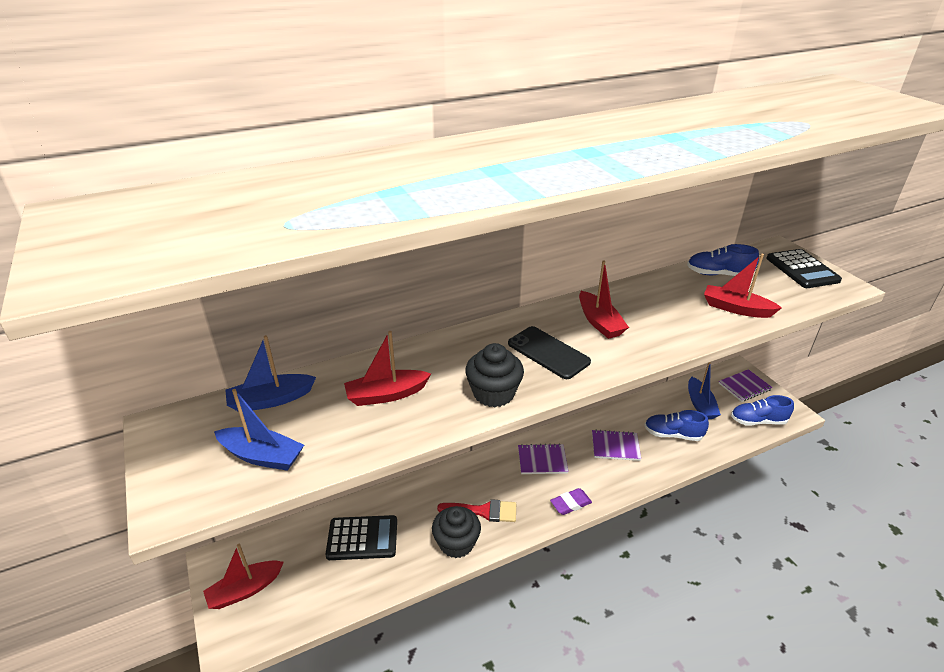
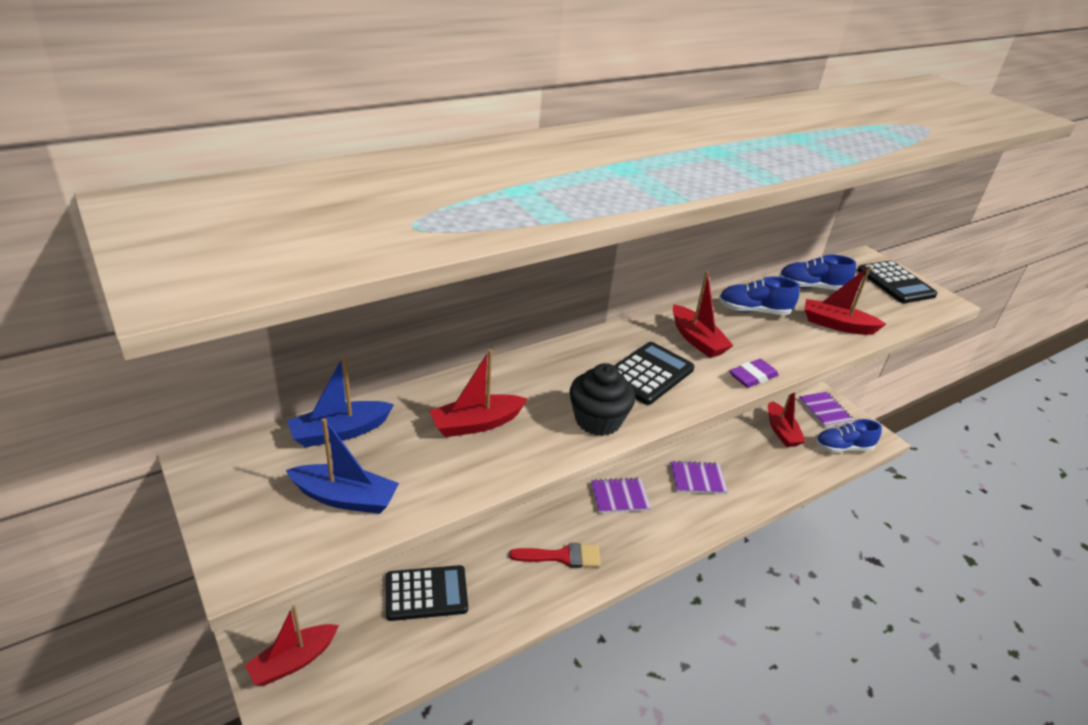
camera: 10 degrees left, 0 degrees up
black cupcake [432,506,481,558] -> none
black phone [508,326,591,379] -> black calculator [614,342,695,405]
purple eraser [550,488,592,515] -> purple eraser moved to [729,359,779,388]
blue shoe [644,410,709,441] -> blue shoe moved to [718,276,799,315]
blue boat [688,362,721,419] -> red boat [768,393,806,447]
purple notebook [719,369,773,402] -> purple notebook turned 75 degrees counterclockwise [799,392,854,427]

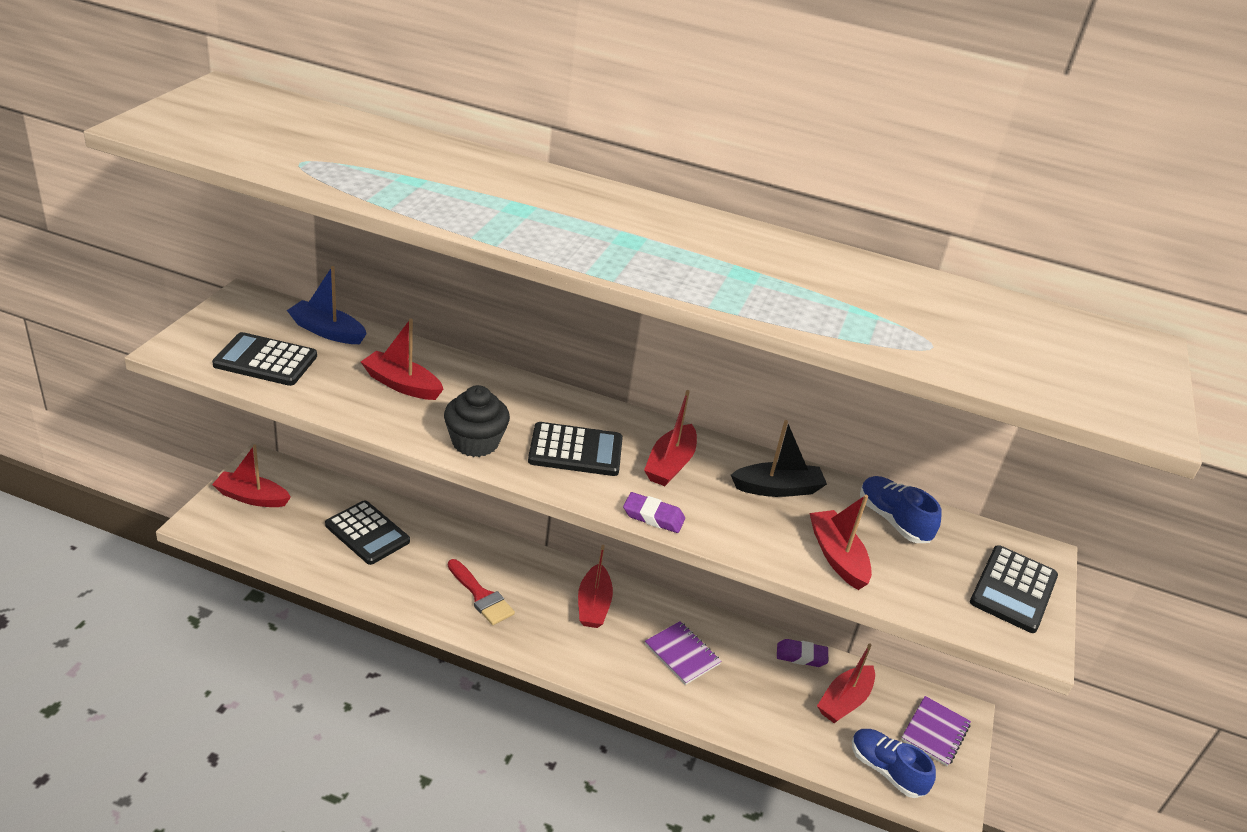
camera: 50 degrees right, 0 degrees up
blue boat [286,418,399,514] -> black calculator [212,332,317,386]
purple notebook [591,477,651,513] -> red boat [578,545,613,628]
blue shoe [718,276,799,315] -> black boat [731,420,827,497]
none -> purple eraser [777,639,828,667]

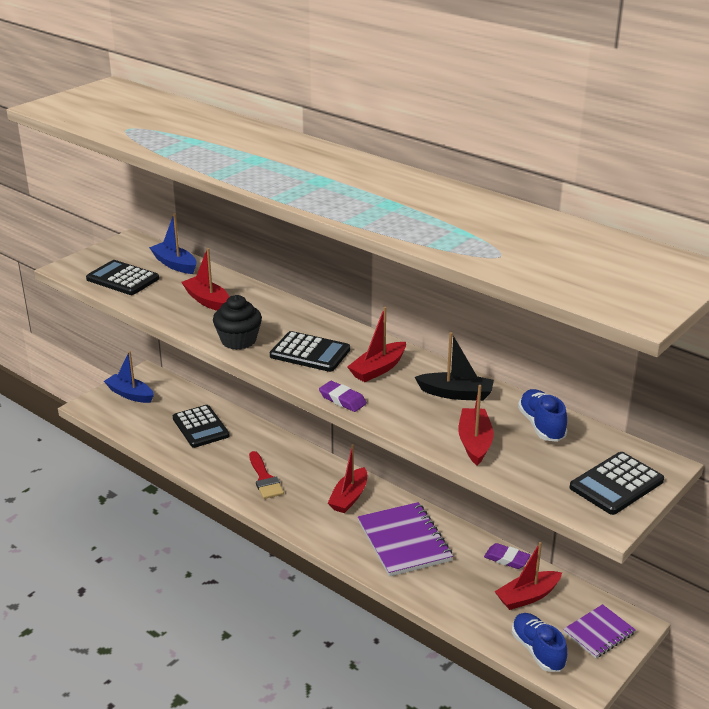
camera: 25 degrees right, 5 degrees down
red boat [212,445,291,507] -> blue boat [104,351,154,403]
purple notebook [645,621,721,685] -> purple notebook [358,502,453,577], size x1.68

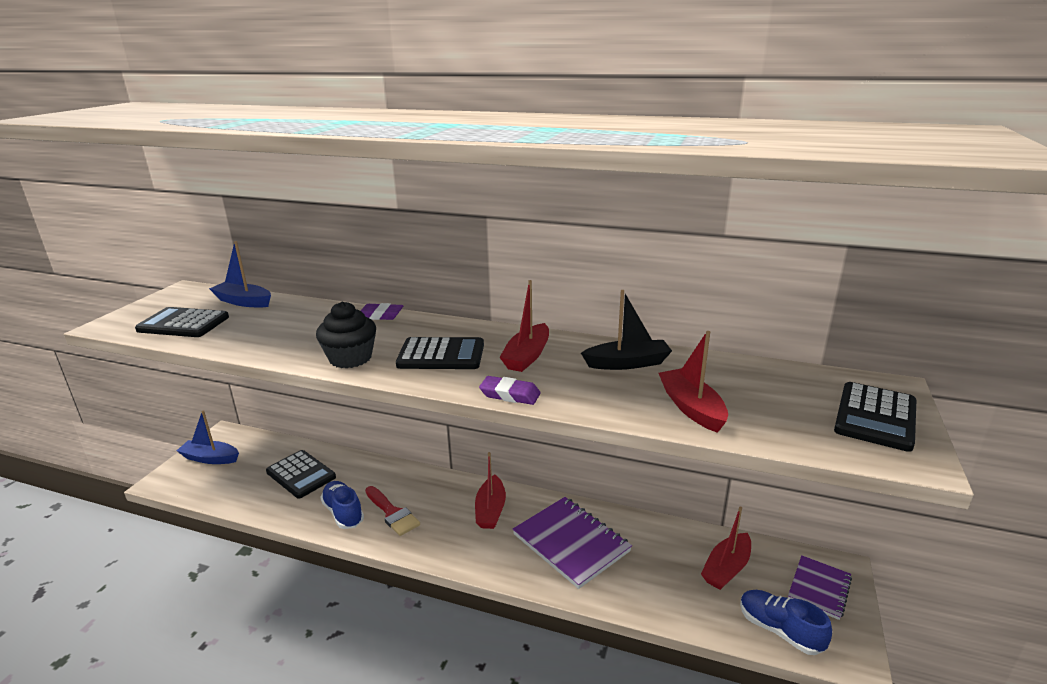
camera: 20 degrees left, 5 degrees down
red boat [181,248,229,311] -> none
purple eraser [484,543,531,569] -> purple eraser moved to [361,303,404,320]
blue shoe [518,389,567,442] -> blue shoe moved to [320,481,364,529]

